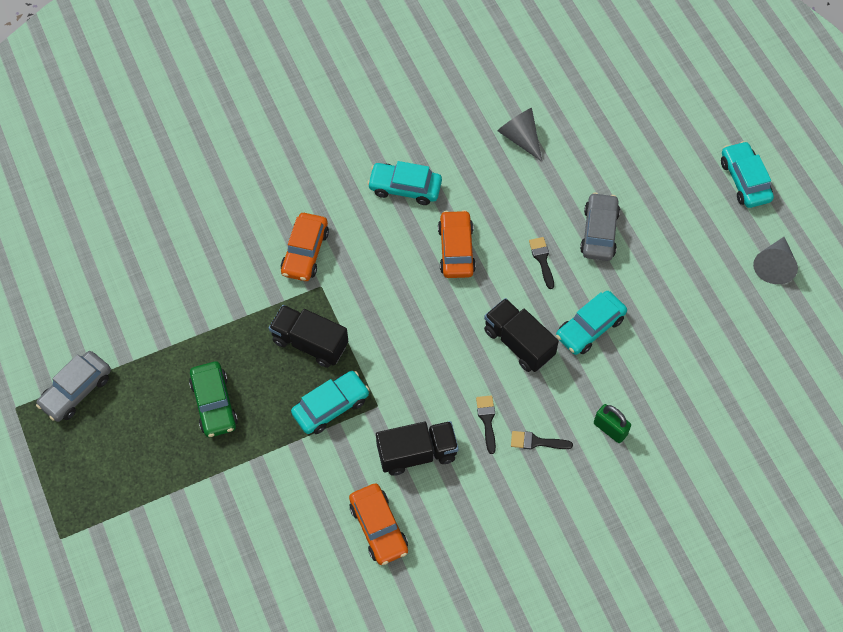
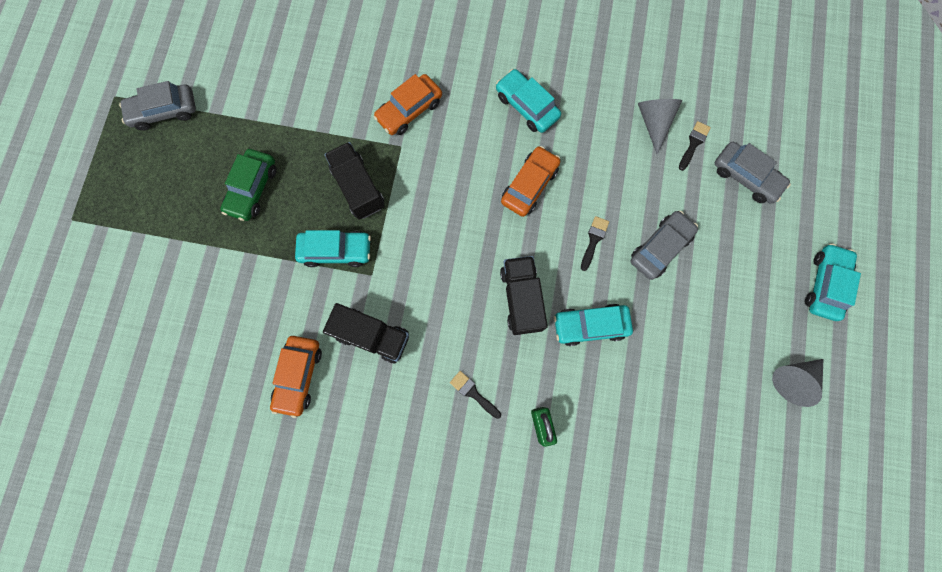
camera: 35 degrees right, 15 degrees up
black brush [476,395,496,454] -> black brush moved to [679,121,711,171]
none -> grey car [715,142,791,204]

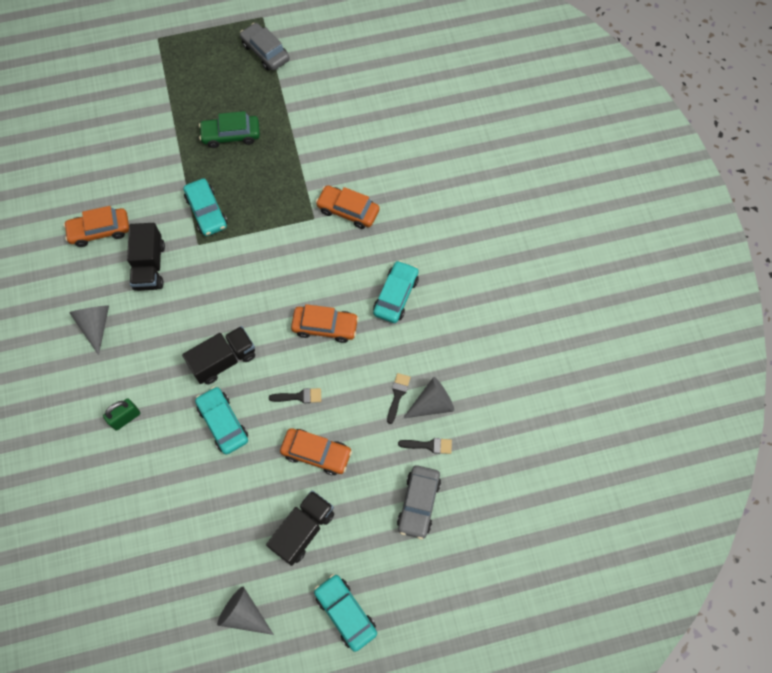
camera: 65 degrees right, 10 degrees down
black truck [324,142,385,219] -> black truck moved to [266,490,334,566]
black brush [450,371,501,419] -> black brush moved to [387,373,411,424]
grey car [630,211,698,280] -> orange car [280,428,352,475]
turquoise car [805,244,861,321] -> turquoise car turned 120 degrees counterclockwise [314,574,377,652]
none -> grey cone [69,305,109,355]

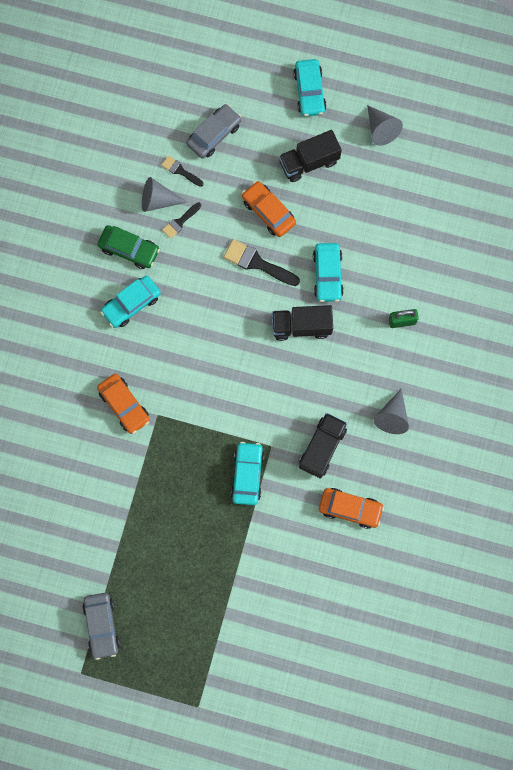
camera: 150 degrees left, 10 degrees up
green car [199,111,260,148] -> green car moved to [97,225,160,269]
black brush [269,388,321,403] -> black brush [224,239,300,286], size x1.69
orange car [291,304,359,343] -> none

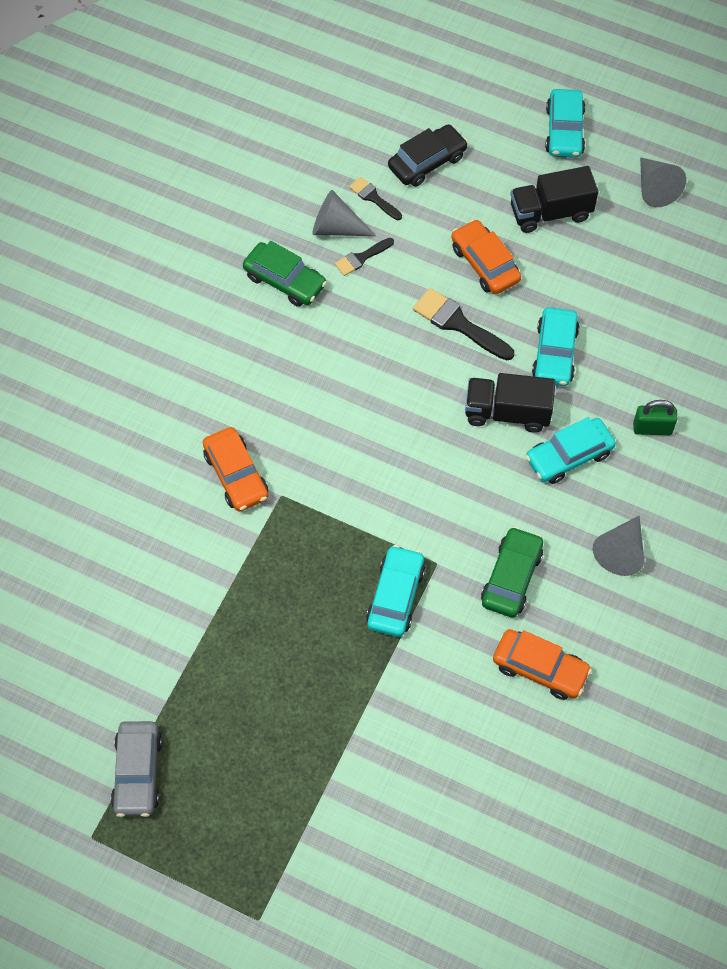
camera: 10 degrees right, 15 degrees down
turquoise car [100,276,161,328] -> turquoise car moved to [525,417,616,484]
grey car [186,104,241,158] -> black car [388,124,468,187]
black truck [299,413,347,478] -> green car [481,527,543,618]

